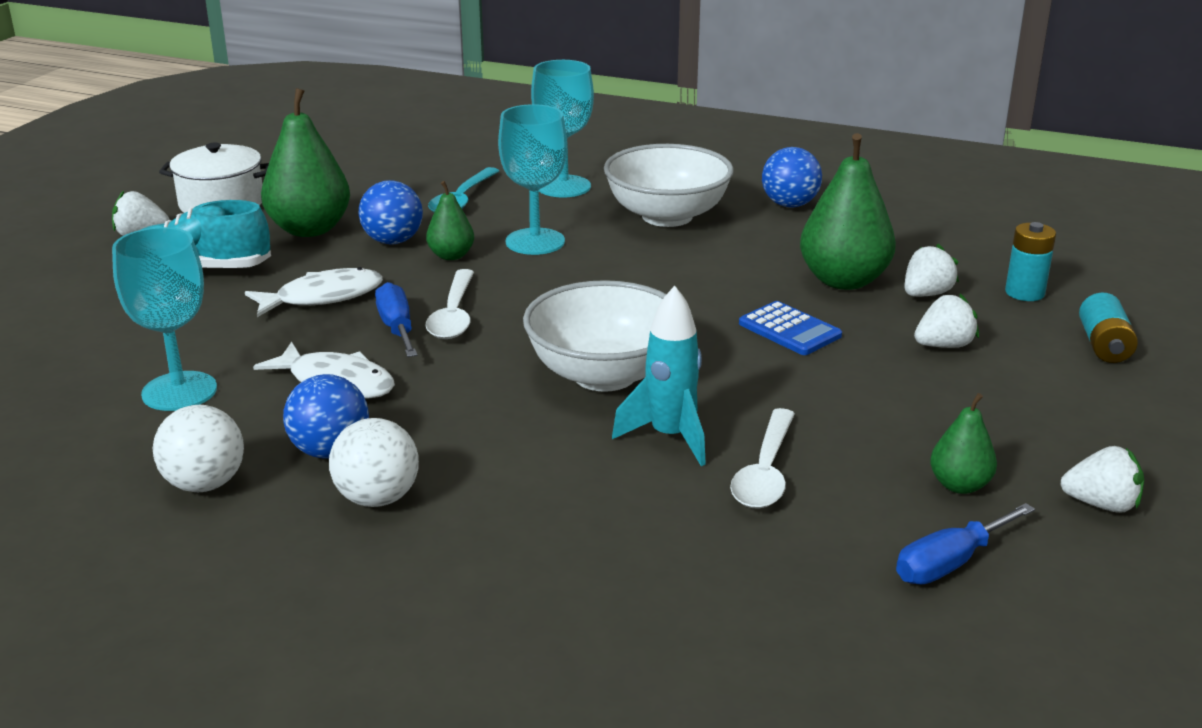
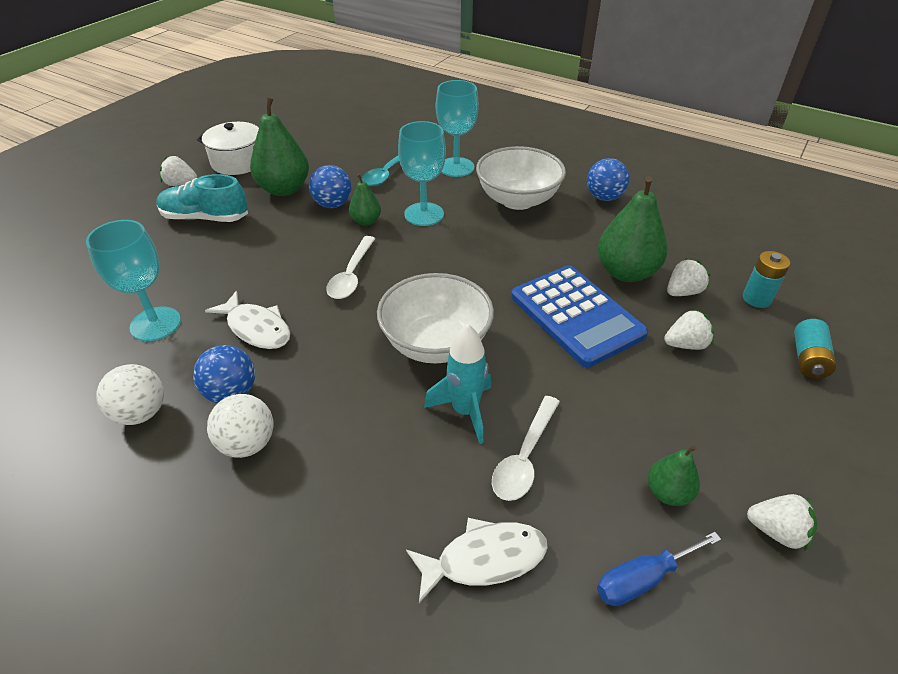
camera: 10 degrees right, 15 degrees up
white fish [245,267,383,317] -> white fish moved to [406,518,548,603]
blue screwdriver [375,282,418,357] -> none
blue calculator [739,301,842,355] -> blue calculator [511,265,648,368], size x1.92

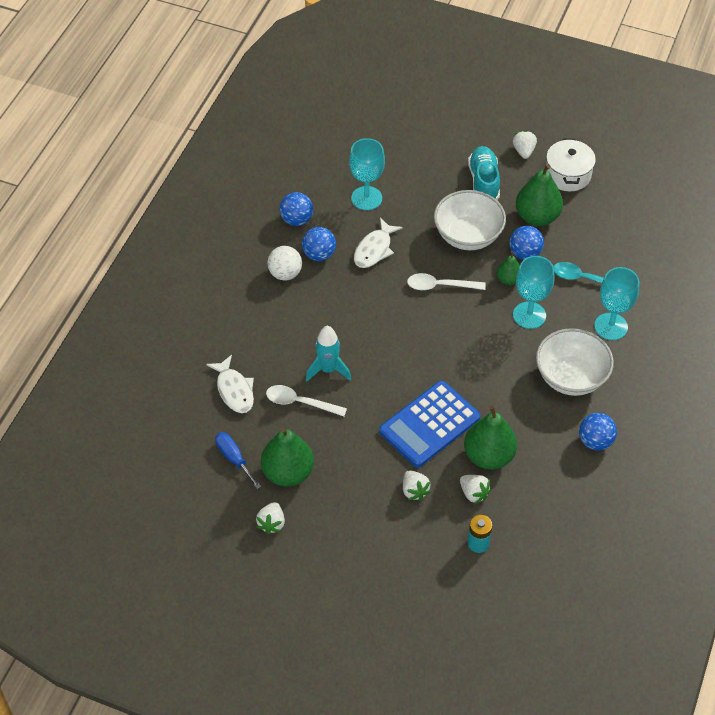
camera: 80 degrees right, 10 degrees up
white ball [96,364,164,425] -> blue ball [280,192,313,226]
white bowl [377,273,494,363] -> white bowl moved to [434,190,506,250]
green pear [648,445,700,506] -> green pear [261,427,314,487], size x1.88
turquoise battery [794,319,836,379] -> none

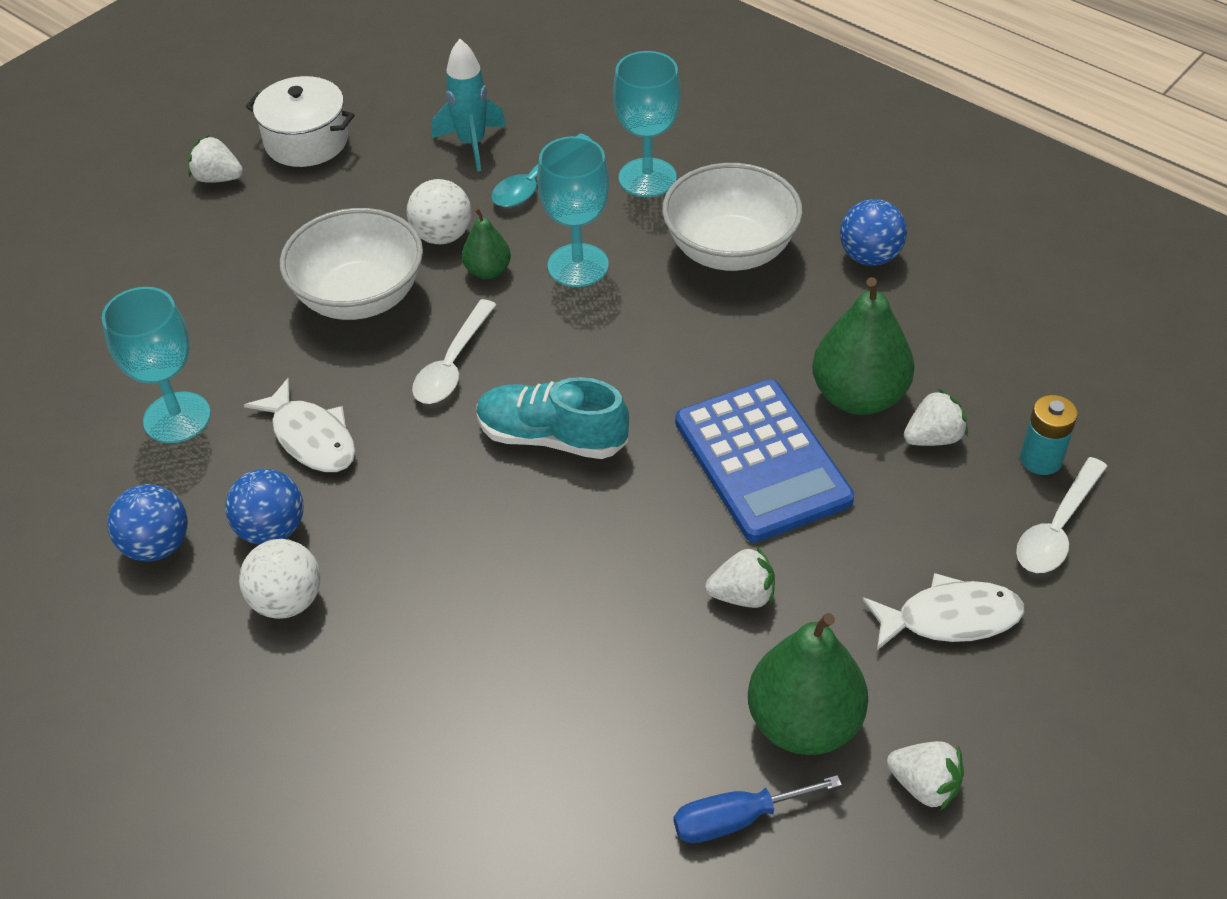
camera: 70 degrees left, 5 degrees down
white fish [206,355,254,413] -> white fish moved to [863,573,1024,650]
white spoon [266,385,347,416] -> white spoon moved to [1016,457,1108,573]
turquoise rocket [306,326,351,381] -> turquoise rocket moved to [432,39,506,172]
white strawberry [403,470,431,501] -> white strawberry moved to [705,547,775,608]
turquoise shoe [468,146,500,200] -> turquoise shoe moved to [477,377,629,459]
blue ball [509,226,544,260] -> white ball [407,179,472,244]
green pear [516,164,563,226] -> none

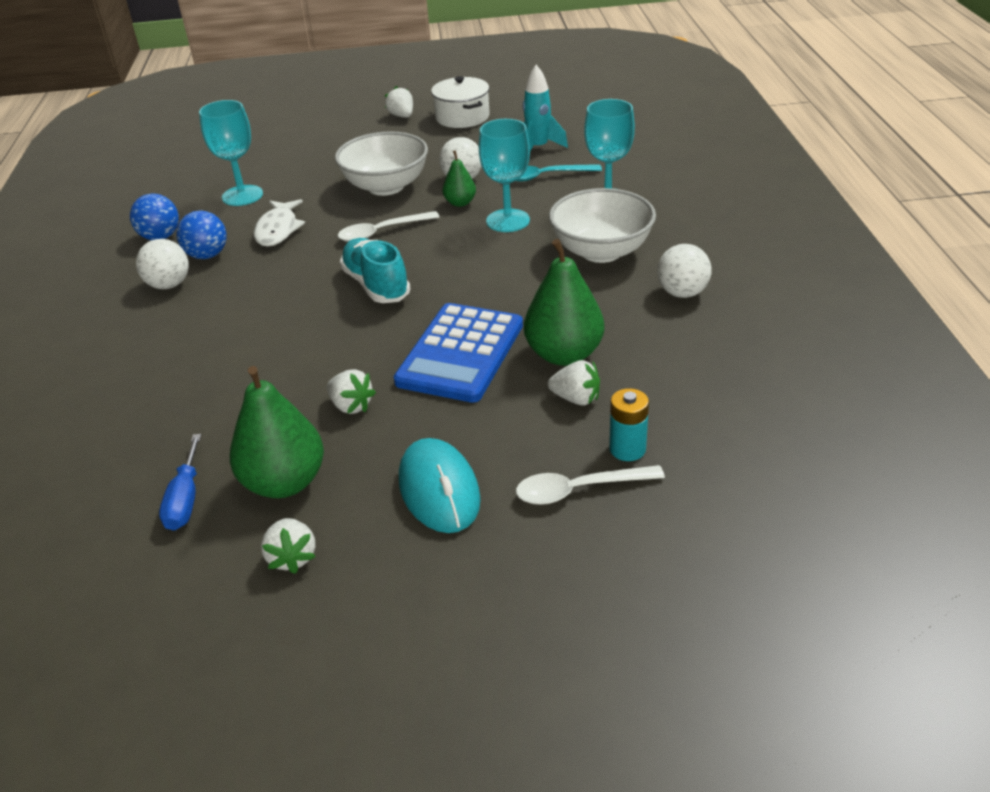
camera: 45 degrees right, 10 degrees down
blue screwdriver [674,775,842,843] -> blue screwdriver turned 120 degrees counterclockwise [159,434,201,531]
blue ball [840,199,907,266] -> white ball [657,244,712,298]
white fish [863,573,1024,650] -> turquoise mouse [399,438,481,533]

